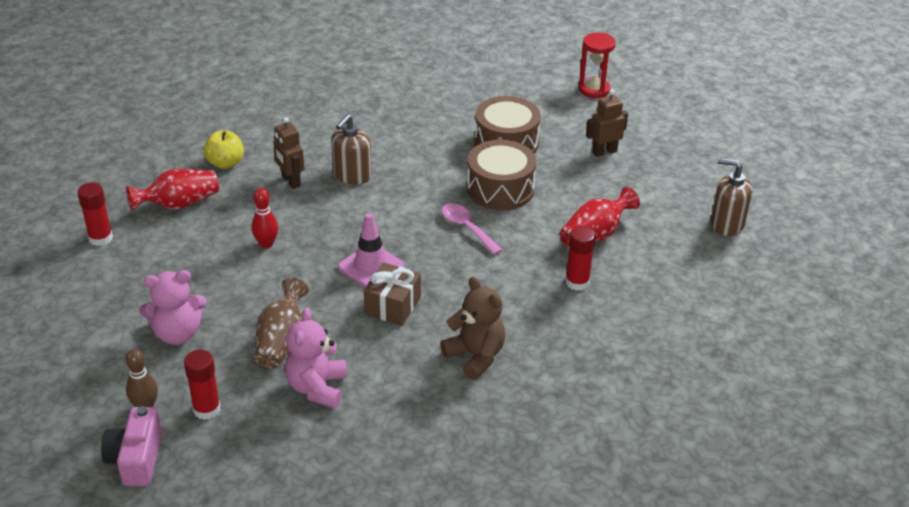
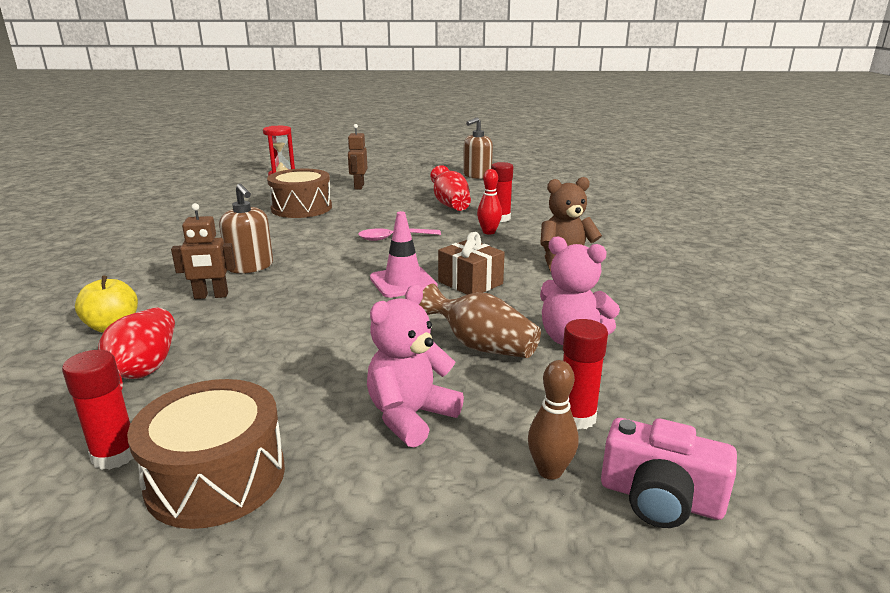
camera: 65 degrees left, 15 degrees down
pink teddy bear [139,270,207,345] -> pink teddy bear turned 150 degrees counterclockwise [367,284,464,448]
red bowling pin [251,188,278,248] -> red bowling pin moved to [477,169,502,235]
brown drum [467,140,536,210] -> brown drum moved to [127,379,285,529]

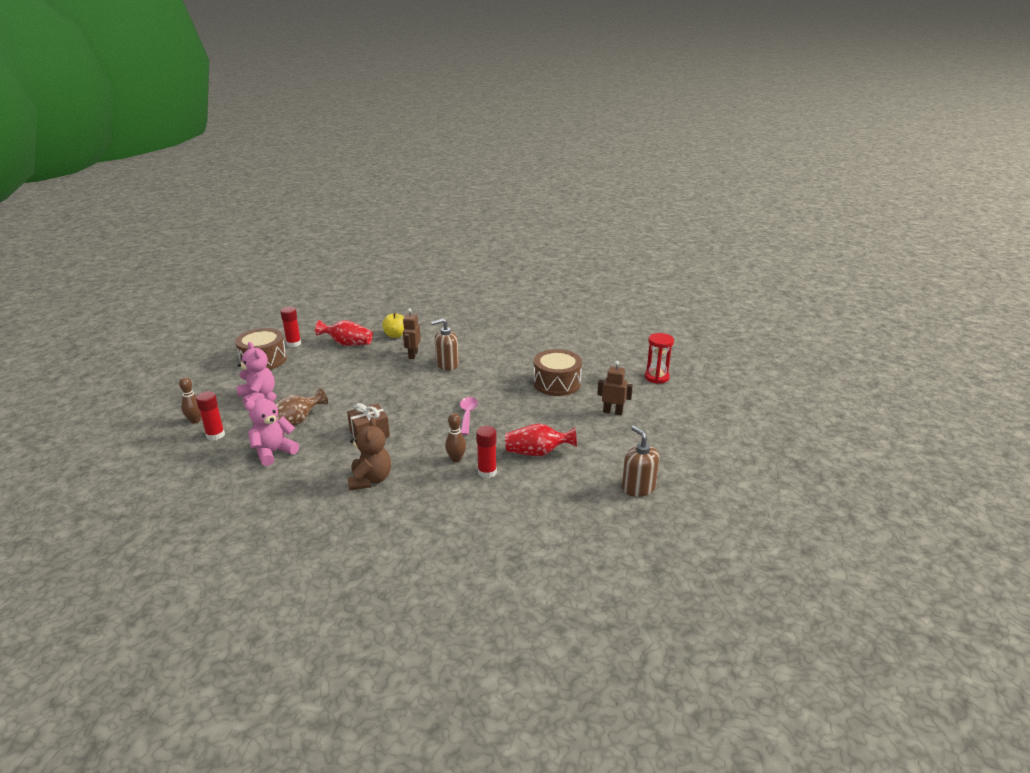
camera: 105 degrees right, 5 degrees up
pink traffic cone [370,211,437,298] -> none
red bowling pin [477,169,502,235] -> brown bowling pin [445,413,466,462]
pink camera [601,418,737,528] -> none

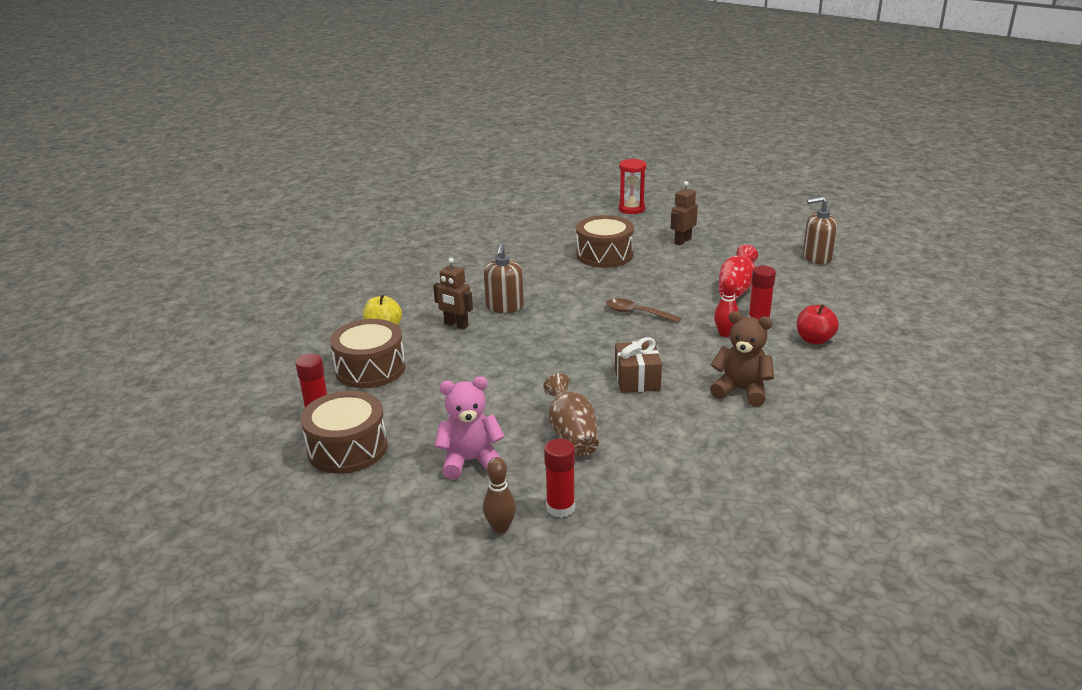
camera: 65 degrees left, 0 degrees up
pink teddy bear [245,392,299,466] -> none
red vase [315,320,373,346] -> brown drum [330,319,405,388]
brown bowling pin [445,413,466,462] -> red bowling pin [714,275,739,337]
pink spoon [460,397,478,435] -> brown spoon [606,298,681,323]
none -> red apple [797,304,839,345]

